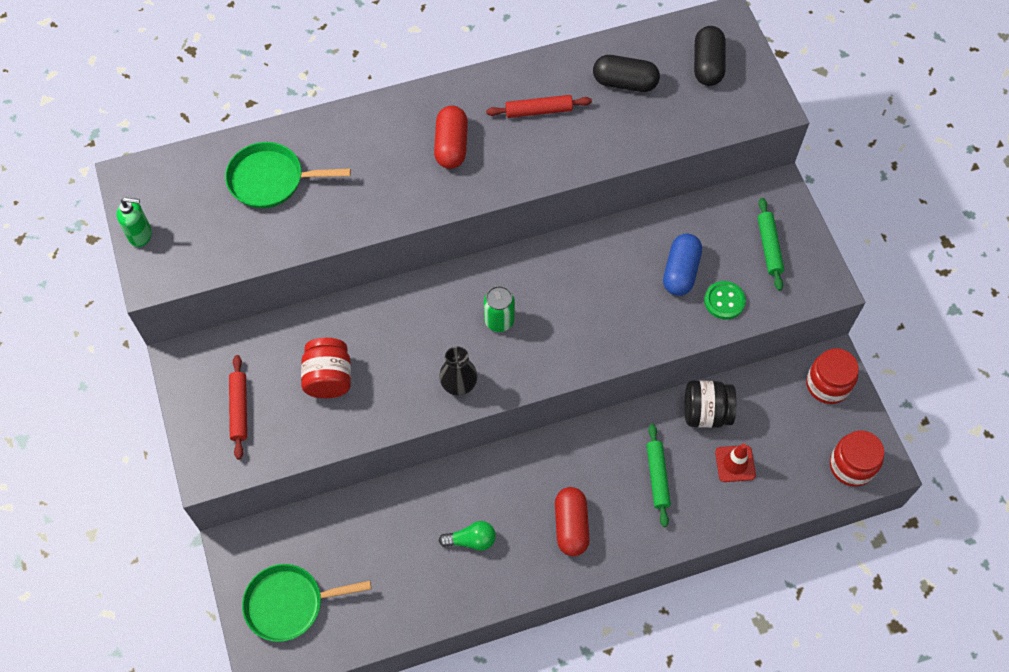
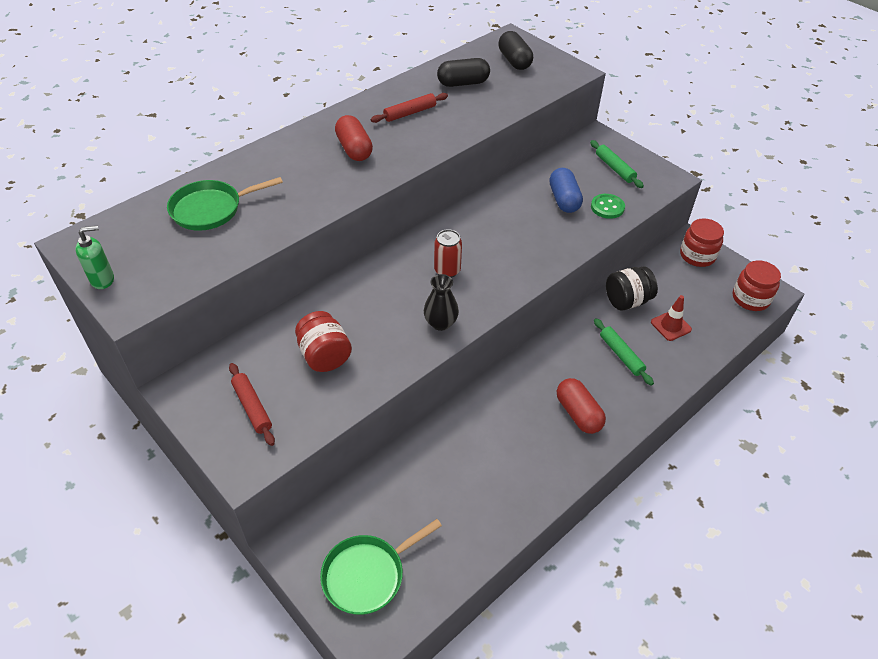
camera: 25 degrees left, 15 degrees down
green light bulb [439,521,496,551] -> none
green can [484,286,515,332] -> red can [434,229,462,278]

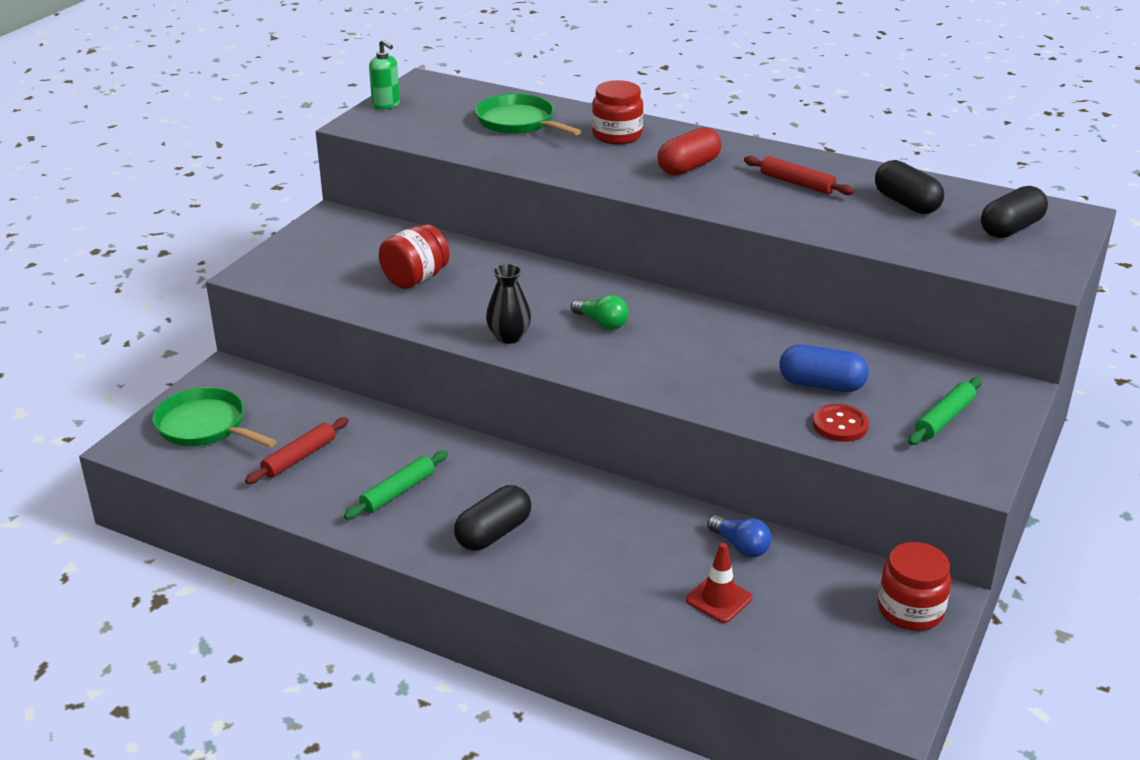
camera: 70 degrees right, 15 degrees down
red rolling pin [229,363,275,446] -> red rolling pin moved to [245,417,349,484]
red can [434,229,462,278] -> green light bulb [571,295,629,330]
blue capsule [549,168,583,213] -> blue capsule turned 45 degrees clockwise [780,345,869,392]
red capsule [557,378,606,434] -> black capsule [454,485,531,551]
green button [591,194,625,219] -> red button [813,404,869,442]
green rolling pin [594,318,654,386] -> green rolling pin moved to [344,450,448,520]
black jar [606,267,658,311] -> blue light bulb [707,515,771,557]
red jar [733,261,781,311] -> red jar moved to [592,80,643,144]

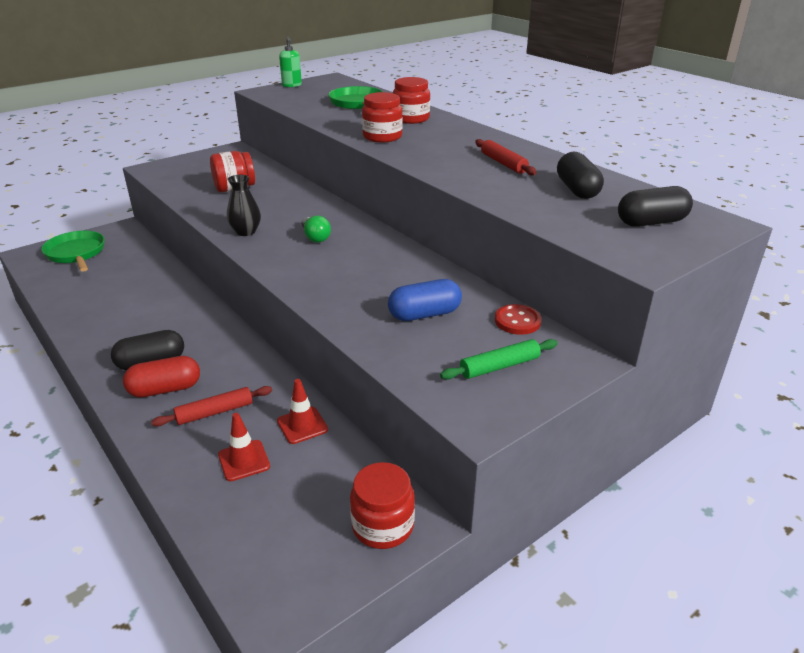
camera: 25 degrees right, 0 degrees up
red rolling pin [245,417,349,484] -> red rolling pin moved to [151,386,272,426]
green rolling pin [344,450,448,520] -> none
red capsule [658,127,721,176] -> red capsule moved to [123,356,200,397]
blue light bulb [707,515,771,557] -> red traffic cone [277,379,328,444]
blue capsule [780,345,869,392] -> blue capsule turned 60 degrees counterclockwise [388,279,462,321]
red button [813,404,869,442] -> red button moved to [495,304,542,335]
none -> red jar [362,92,403,142]

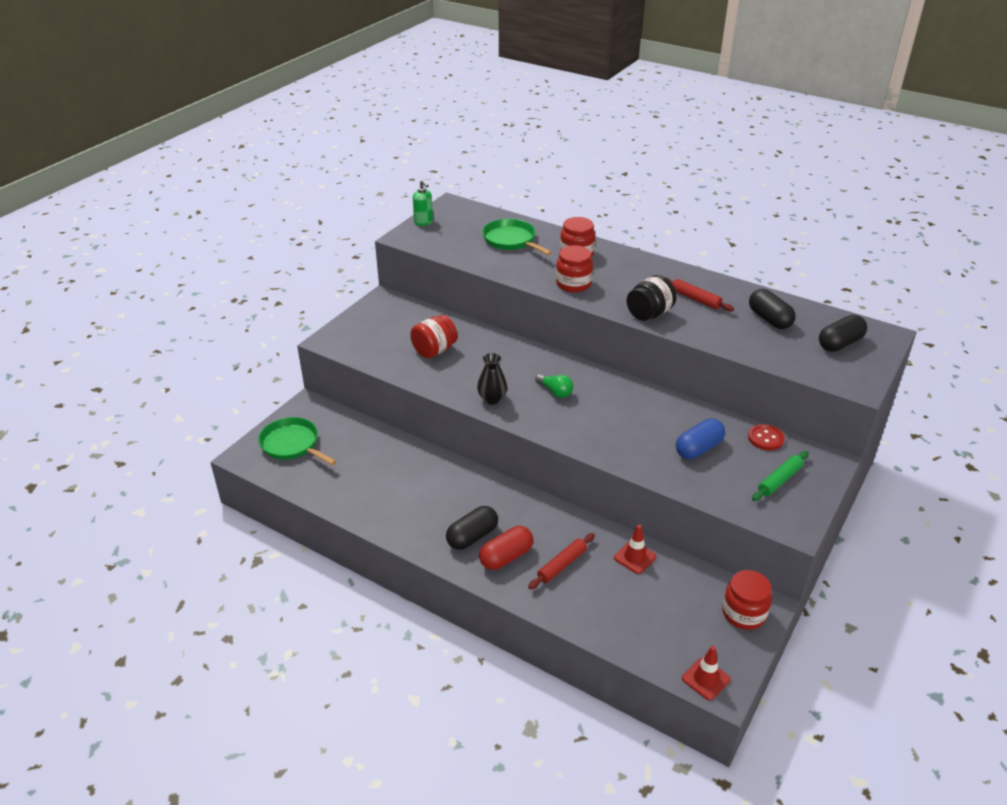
camera: 20 degrees left, 5 degrees up
red traffic cone [218,413,270,481] -> red traffic cone moved to [682,646,731,700]
none -> black jar [627,275,676,321]

